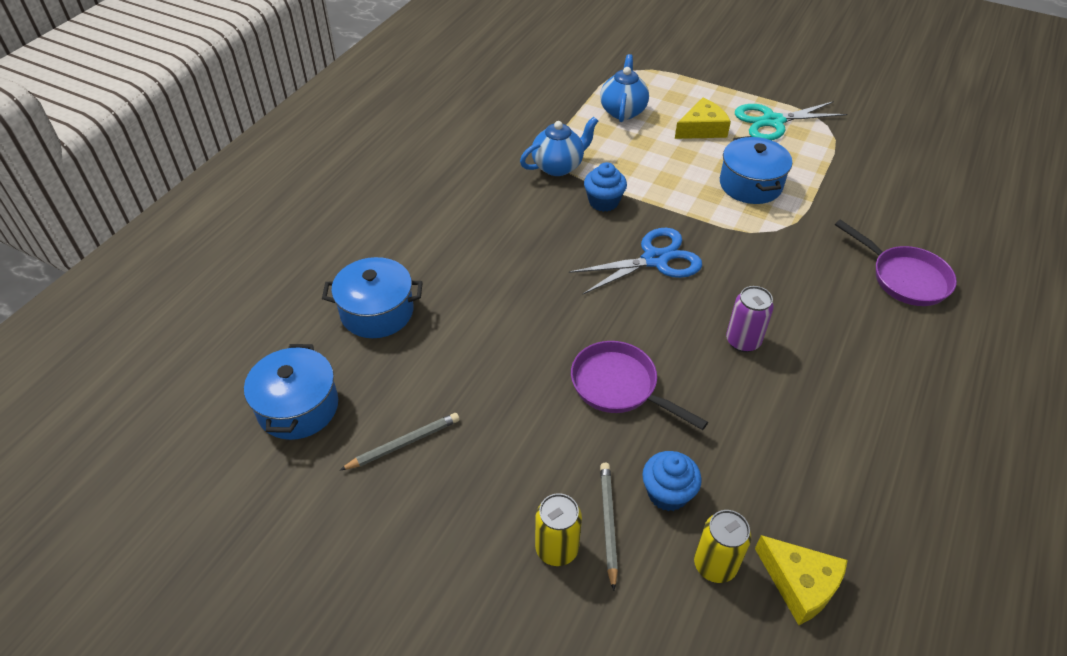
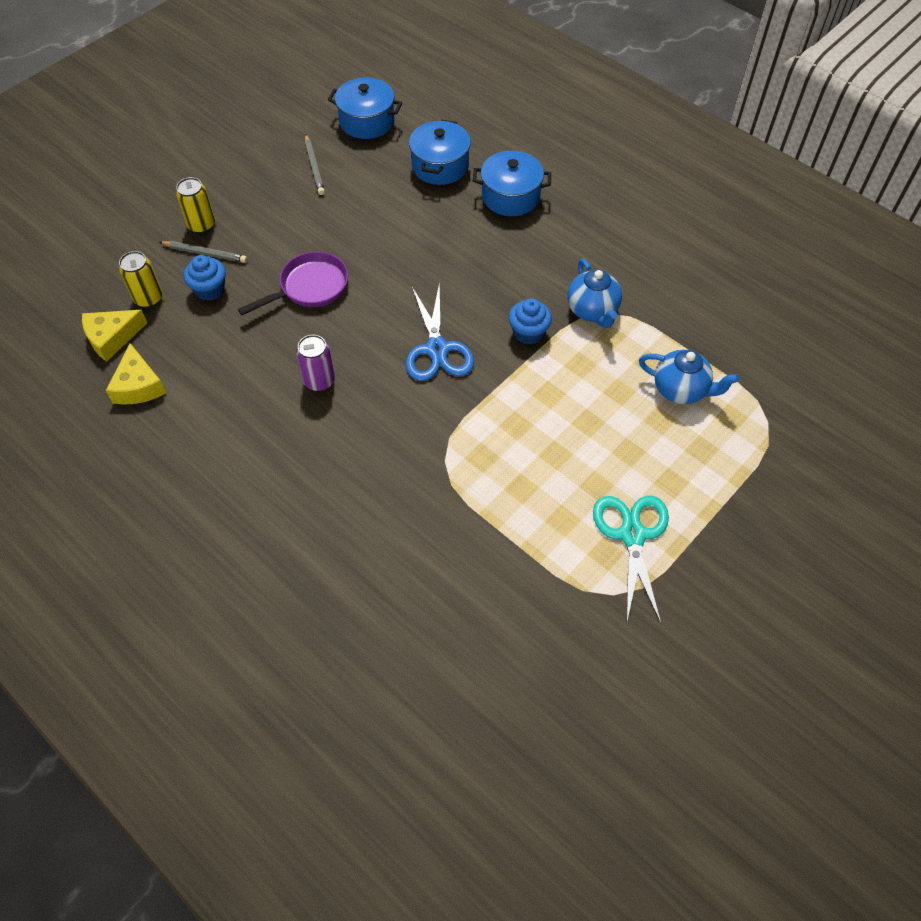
camera: 105 degrees right, 10 degrees up
yellow cheese [675,98,731,139] -> yellow cheese moved to [106,343,166,405]
blue pot [720,136,792,204] -> blue pot moved to [473,151,551,216]
purple pan [835,219,957,306] -> none

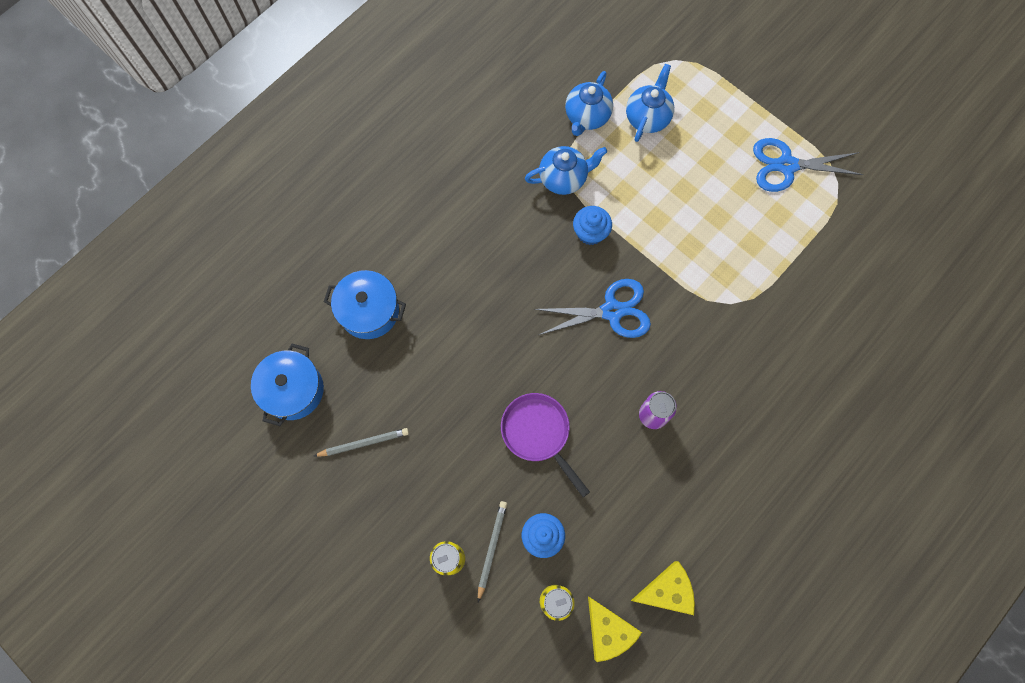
camera: 90 degrees left, 15 degrees up
blue pot [473,151,551,216] -> none
turquoise scissors [593,496,669,623] -> blue scissors [753,138,863,192]
none -> blue teapot [565,71,613,136]

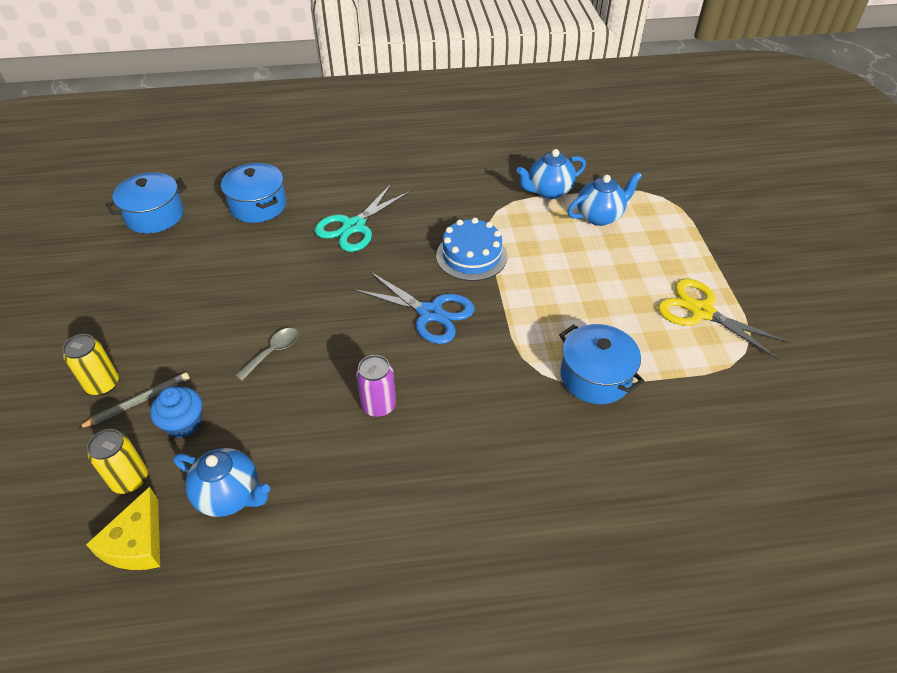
camera: 40 degrees right, 25 degrees down
grey pencil [314,428,409,457] -> none
purple pan [501,393,590,497] -> grey spoon [235,328,299,381]
blue teapot [525,146,607,195] -> blue teapot moved to [173,448,270,517]
blue cupcake [573,206,612,245] -> blue cake [436,218,507,281]
yellow cheese [631,561,695,615] -> none
blue scissors [753,138,863,192] -> yellow scissors [658,279,790,360]
none -> turquoise scissors [315,183,411,252]
none -> blue pot [559,324,645,404]

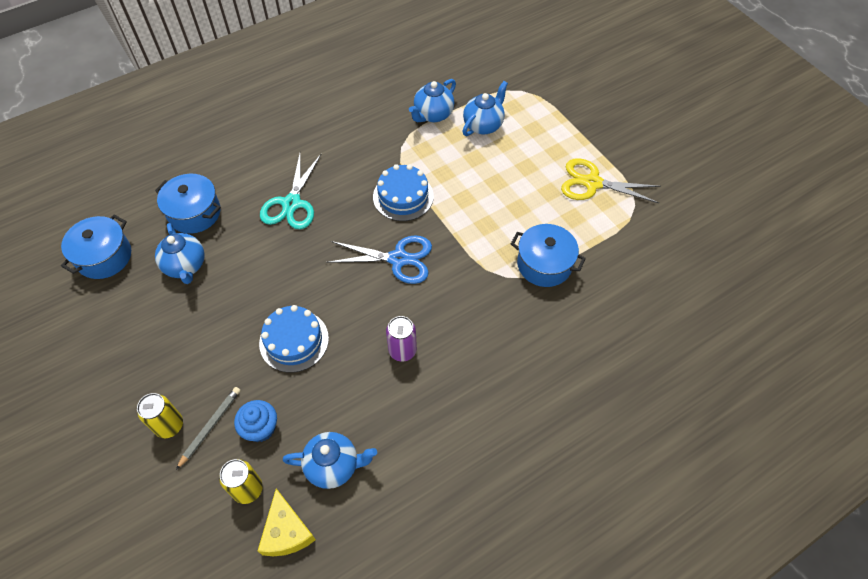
camera: 25 degrees left, 10 degrees up
grey spoon [235,328,299,381] -> blue cake [259,305,329,373]
none -> blue teapot [155,223,205,284]

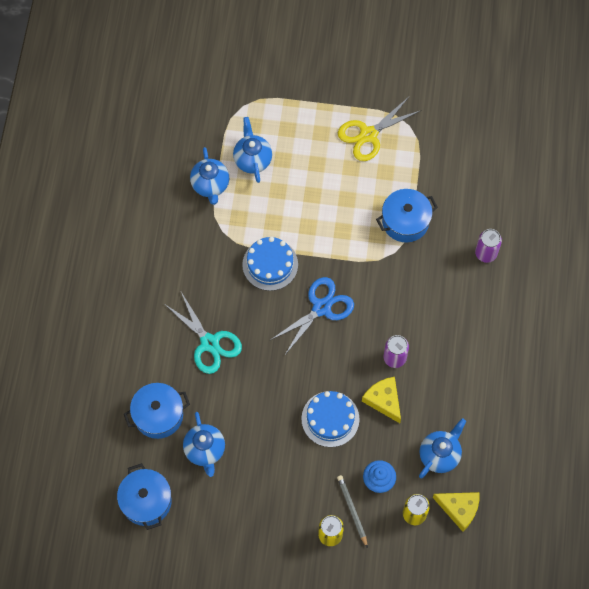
camera: 50 degrees left, 10 degrees up
blue teapot [155,223,205,284] -> blue teapot turned 60 degrees clockwise [183,412,225,477]
none -> yellow cheese [362,377,401,423]
none -> purple can [475,229,502,263]

